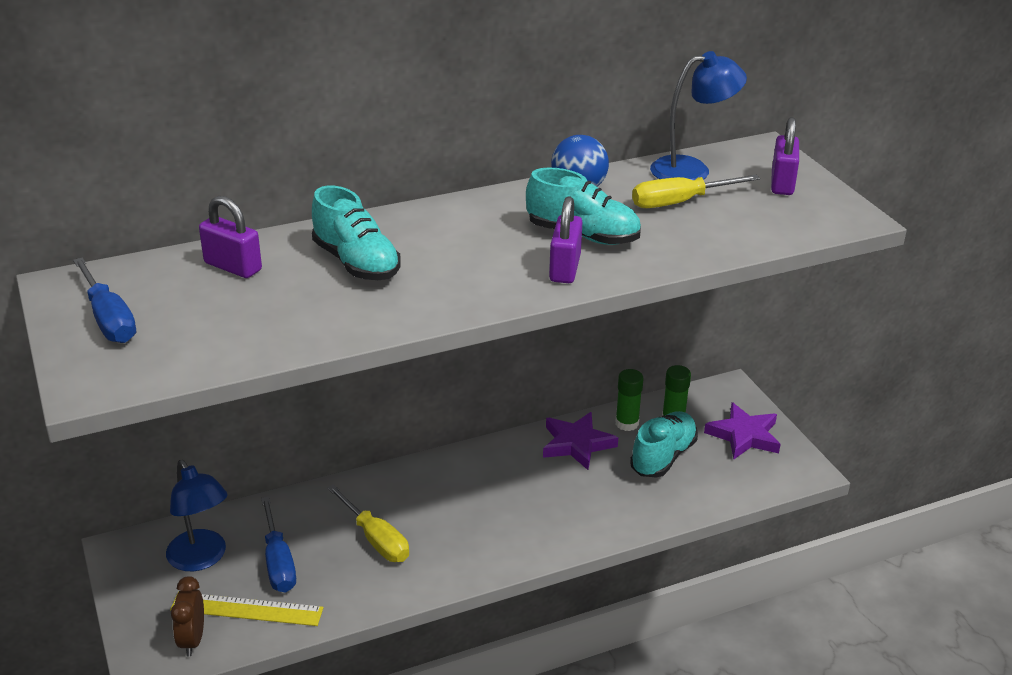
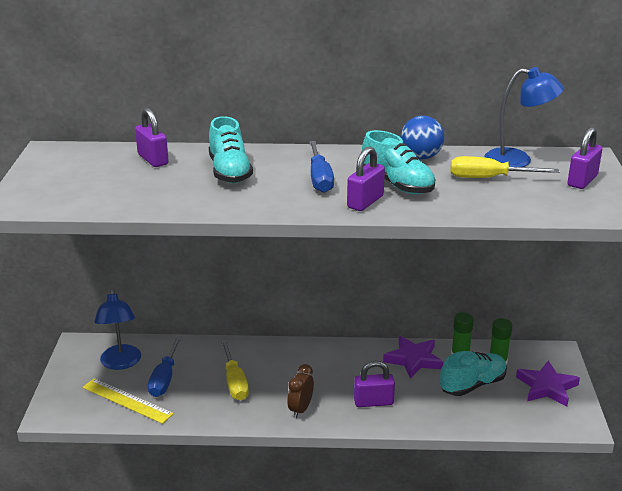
camera: 25 degrees right, 5 degrees down
blue screwdriver [73,257,136,343] -> blue screwdriver moved to [309,141,334,193]
brown clock [171,576,204,656] -> brown clock moved to [287,364,314,418]
none -> purple padlock [354,361,395,407]

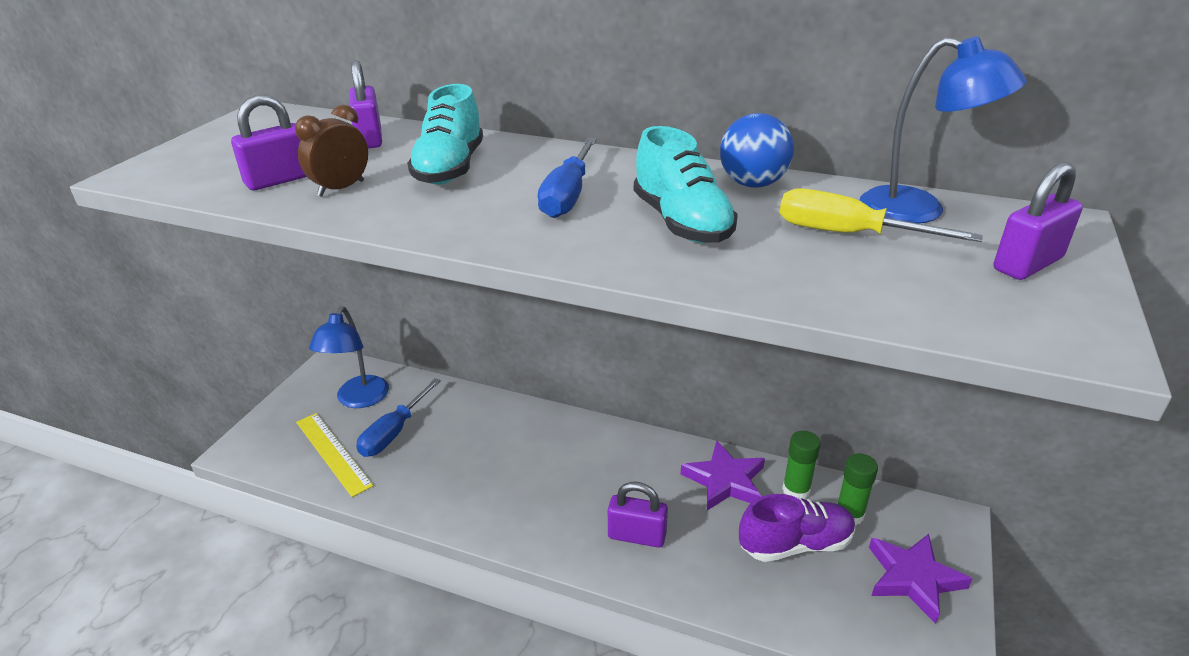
camera: 20 degrees right, 5 degrees up
yellow screwdriver [221,340,249,400] -> none
brown clock [287,364,314,418] -> brown clock moved to [295,105,368,197]
purple padlock [347,146,385,211] -> purple padlock moved to [231,95,307,190]
turquoise shoe [440,351,507,396] -> purple shoe [739,494,856,562]

